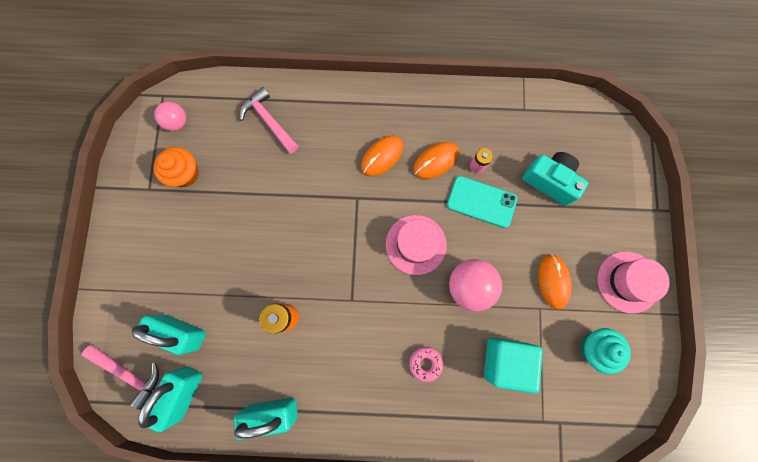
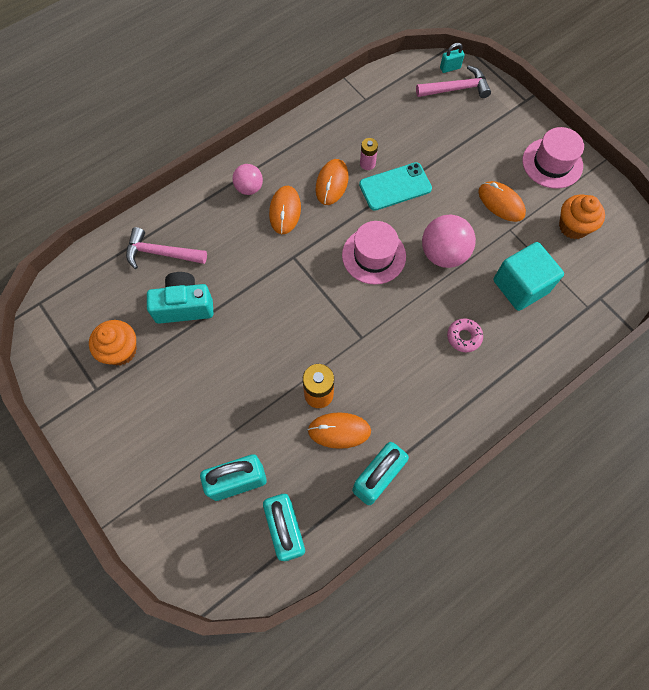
camera: 40 degrees left, 10 degrees down
pink hammer [82,345,159,410] -> pink hammer moved to [416,65,491,98]
pink ball [154,102,186,131] -> pink ball moved to [232,164,263,195]
turquoise camera [522,152,588,206] -> turquoise camera moved to [147,272,213,324]
turquoise cupcake [580,328,631,374] -> orange cupcake [559,195,605,239]
none -> orange mouse [308,412,371,449]
none -> turquoise padlock [440,43,465,73]

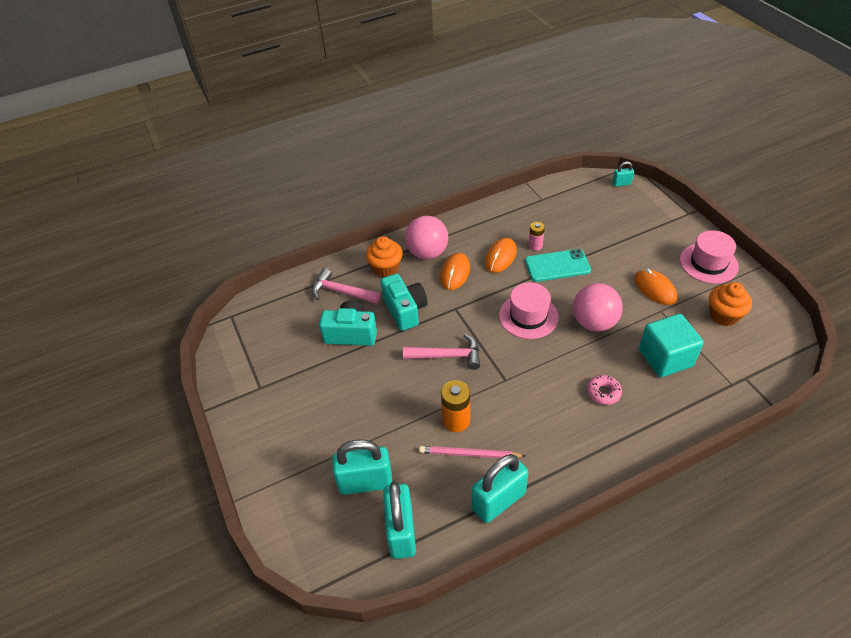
camera: 15 degrees right, 20 degrees down
orange cupcake [89,320,137,366] -> orange cupcake moved to [366,236,403,277]
pink ball [232,164,263,195] -> pink ball [405,216,448,259], size x1.64
orange mouse [308,412,371,449] -> pink pencil [419,446,525,458]
pink hammer [416,65,491,98] -> pink hammer moved to [403,334,480,370]
none -> turquoise camera [380,274,428,331]

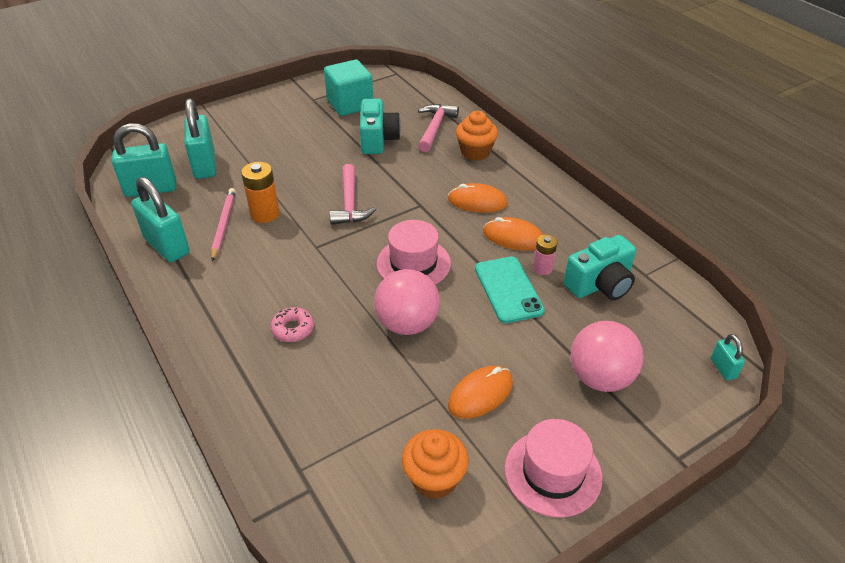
camera: 80 degrees right, 5 degrees down
turquoise camera [380,274,428,331] -> turquoise camera moved to [564,235,636,300]
pink ball [405,216,448,259] -> pink ball moved to [571,321,644,392]
turquoise cube [639,314,704,377] -> turquoise cube moved to [324,60,373,116]

